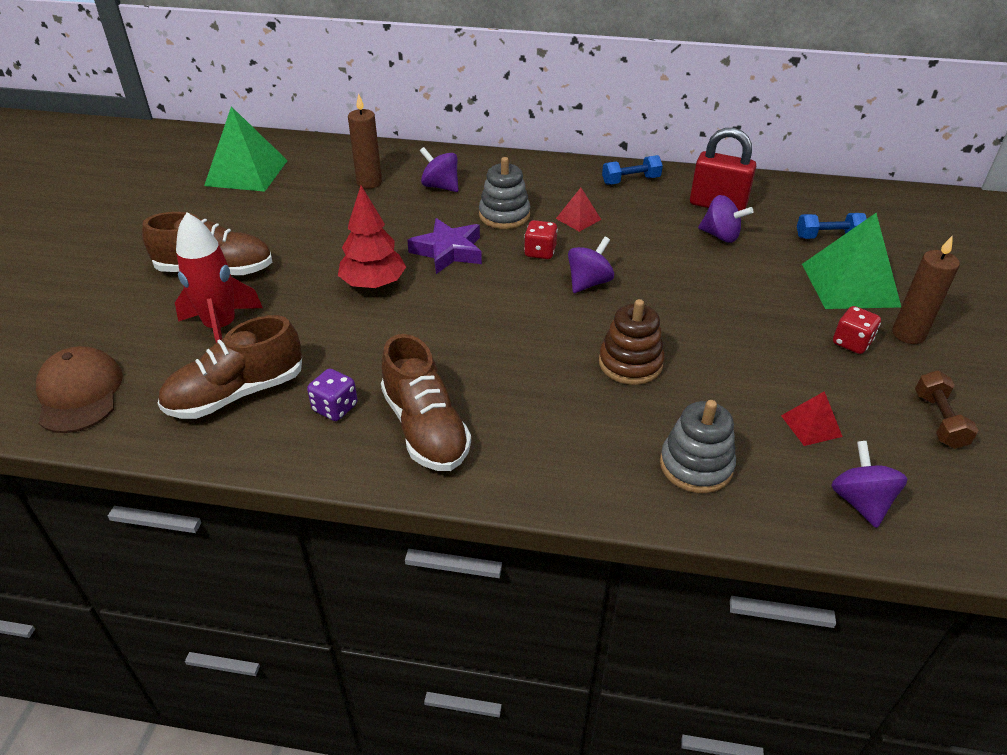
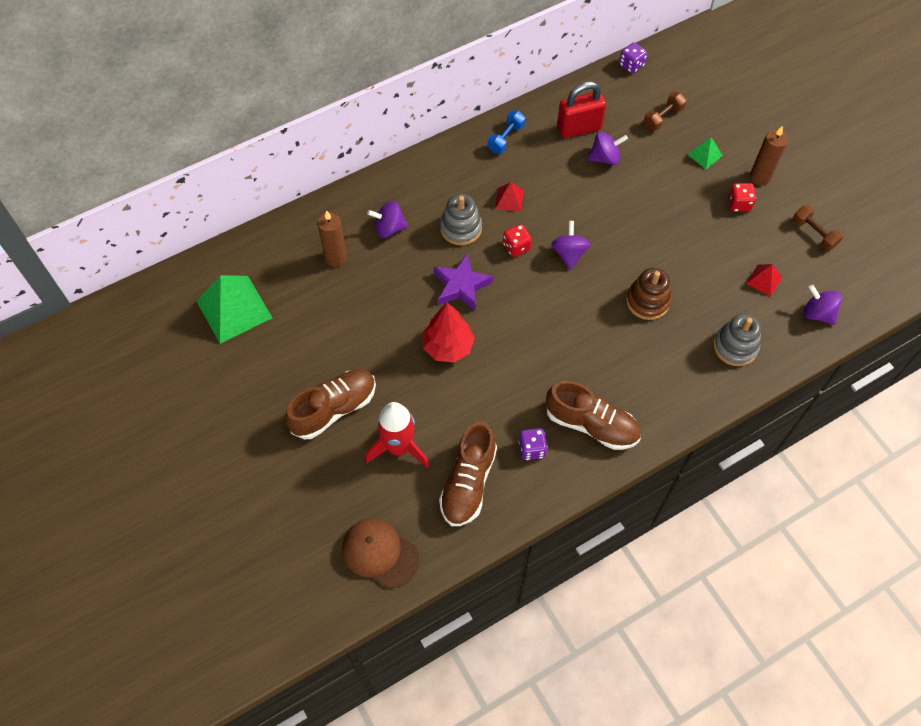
camera: 40 degrees left, 20 degrees up
blue dumbbell [797,213,867,239] -> brown dumbbell [643,92,686,131]
green pyramid [802,213,901,309] -> green pyramid [687,137,723,169], size x0.48
none -> purple dice [619,42,647,74]

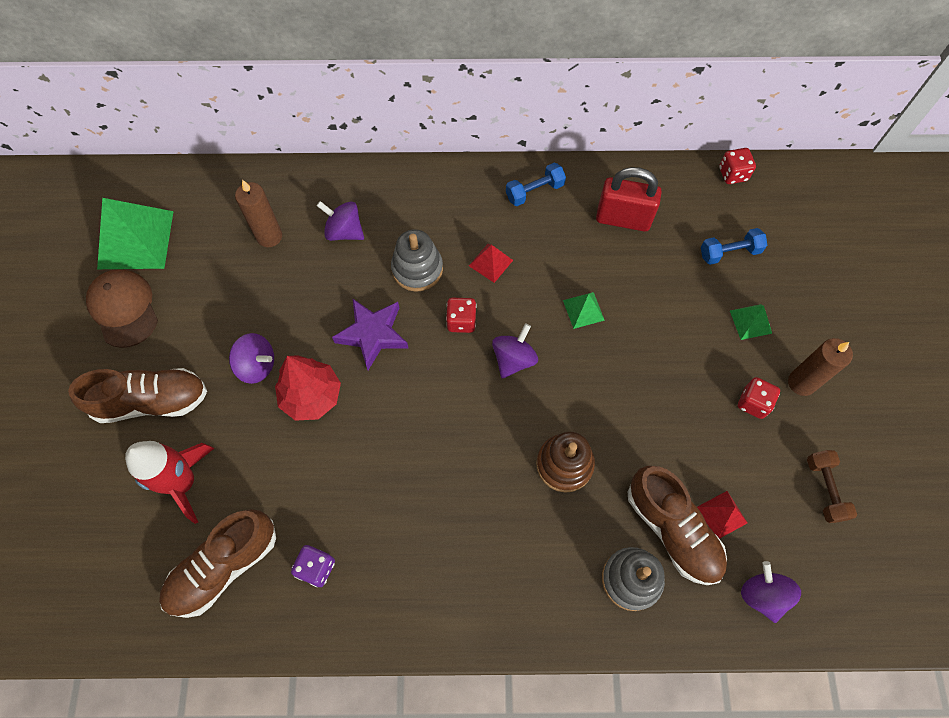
camera: 30 degrees right, 5 degrees up
brown cap [342,518,419,588] -> brown cap moved to [86,269,158,348]
brown shoe [546,381,641,450] -> brown shoe moved to [628,466,727,585]
purple spinning top [588,131,628,165] -> purple spinning top moved to [229,333,274,384]
purple dice [619,42,647,74] -> red dice [719,148,756,184]
brown dumbbell [643,92,686,131] -> blue dumbbell [701,228,767,265]
none -> green pyramid [563,292,605,329]

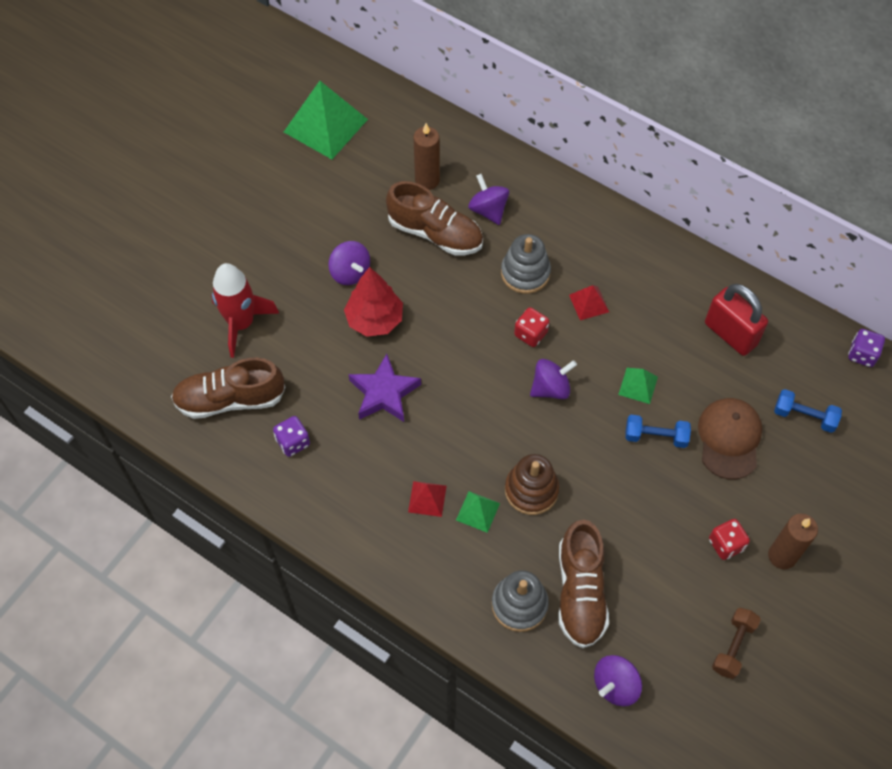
camera: 35 degrees right, 5 degrees down
brown shoe [68,368,207,423] -> brown shoe moved to [386,181,483,255]
brown cap [86,269,158,348] -> brown cap moved to [698,398,762,479]
purple star [332,299,409,370] -> purple star moved to [348,354,421,422]
blue dumbbell [506,163,566,206] -> blue dumbbell moved to [625,415,691,448]
red pyramid [697,491,747,539] -> red pyramid moved to [408,481,447,517]
red dice [719,148,756,184] -> purple dice [848,329,885,367]
green pyramid [730,304,772,340] -> green pyramid moved to [456,491,500,533]
purple spinning top [741,561,801,623] -> purple spinning top turned 150 degrees counterclockwise [594,655,642,706]

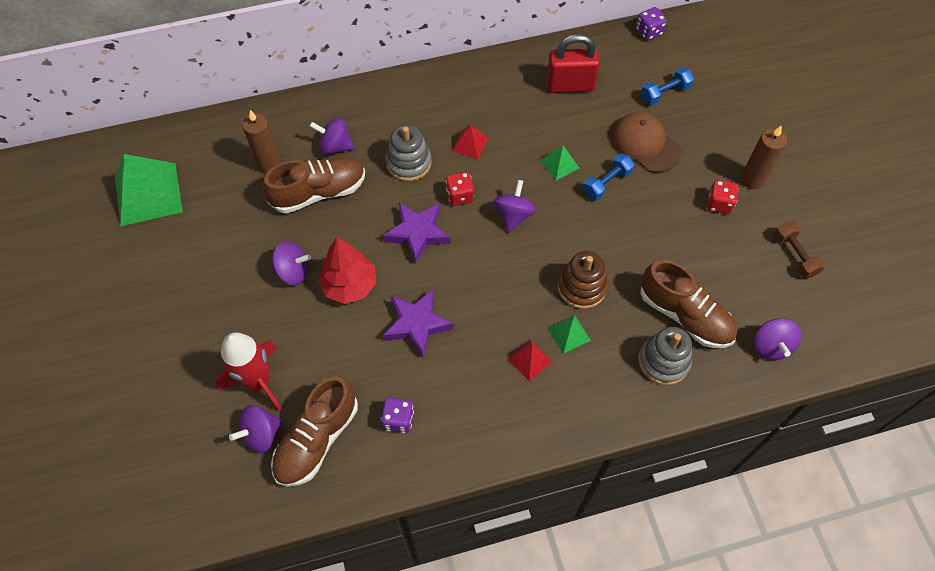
camera: 50 degrees left, 0 degrees up
none -> purple spinning top [229,405,282,453]
none -> purple star [383,202,451,264]

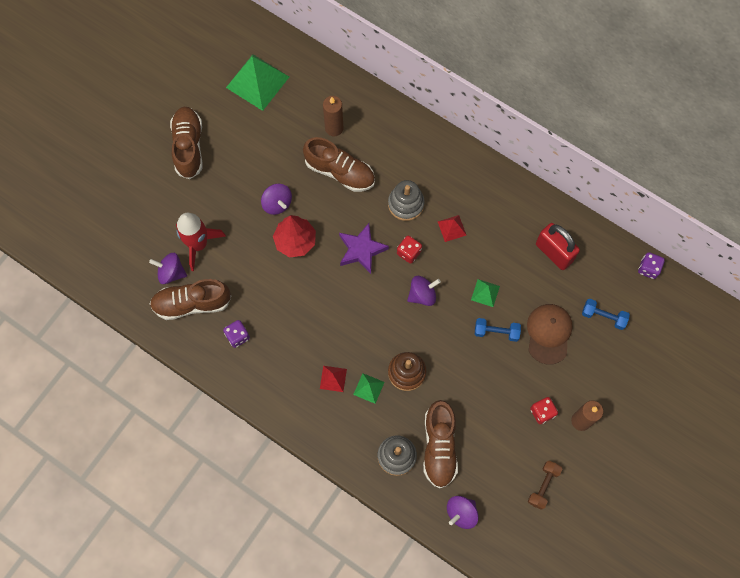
camera: 50 degrees right, 10 degrees up
purple spinning top [309,117,355,155] -> none
purple star [383,289,454,358] -> none
none -> brown shoe [170,107,202,179]

